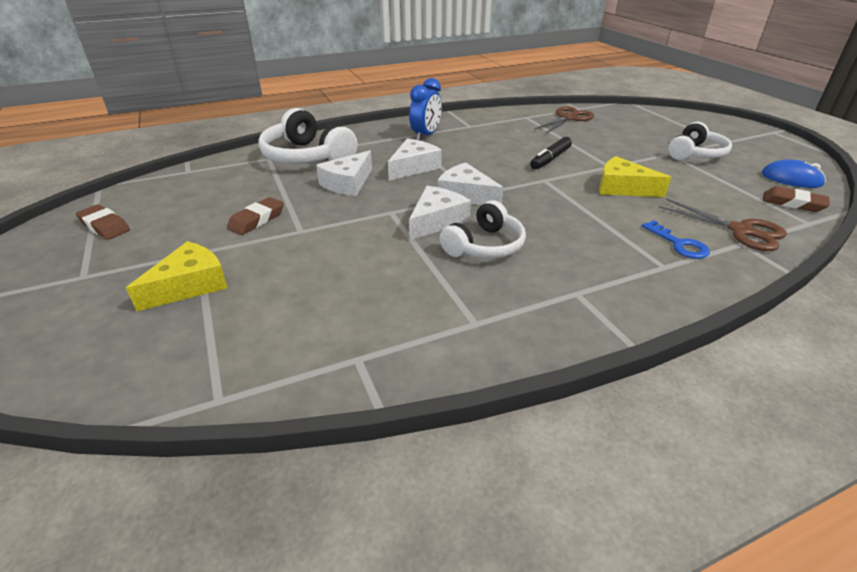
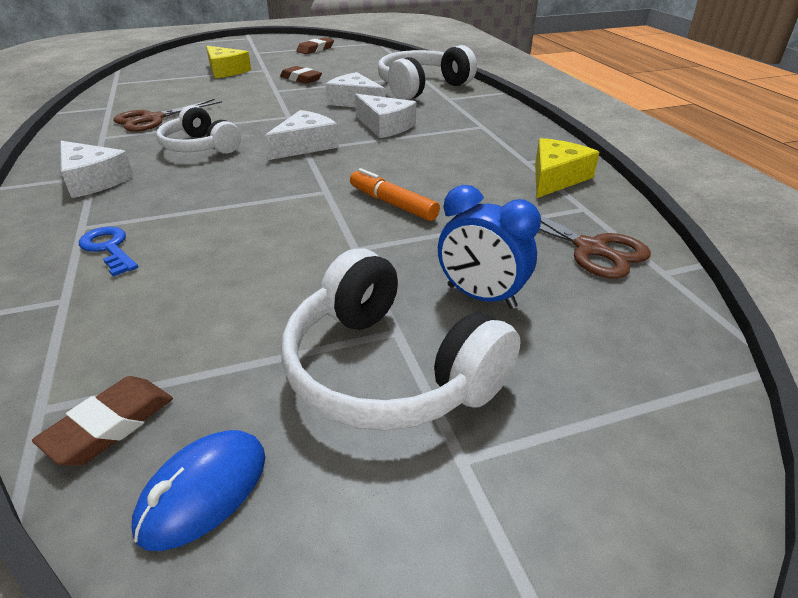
camera: 95 degrees right, 0 degrees up
blue clock [409,78,442,141] -> blue clock moved to [438,185,541,309]
white cheese [409,186,471,240] -> white cheese moved to [60,141,134,198]
black marker [530,137,572,169] -> orange marker [350,168,440,221]
yellow cheese [599,156,671,197] -> yellow cheese moved to [535,138,600,198]
blue key [642,220,710,259] -> blue key turned 75 degrees clockwise [79,227,138,277]
brown scissors [659,199,787,251] -> brown scissors moved to [114,99,222,132]
white headphones [668,122,732,160] -> white headphones [281,248,521,431], size x1.52

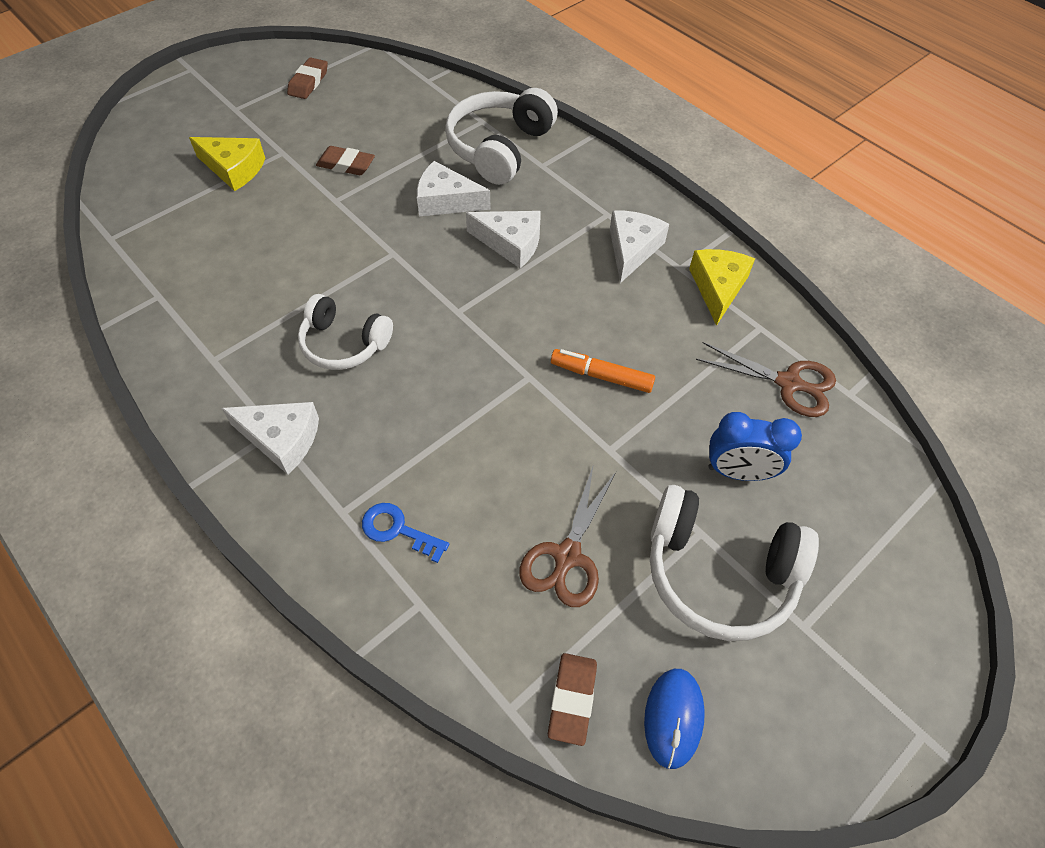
camera: 25 degrees left, 20 degrees up
brown scissors [114,99,222,132] -> brown scissors moved to [519,467,616,607]
white cheese [265,110,339,160] -> white cheese moved to [610,210,669,283]

